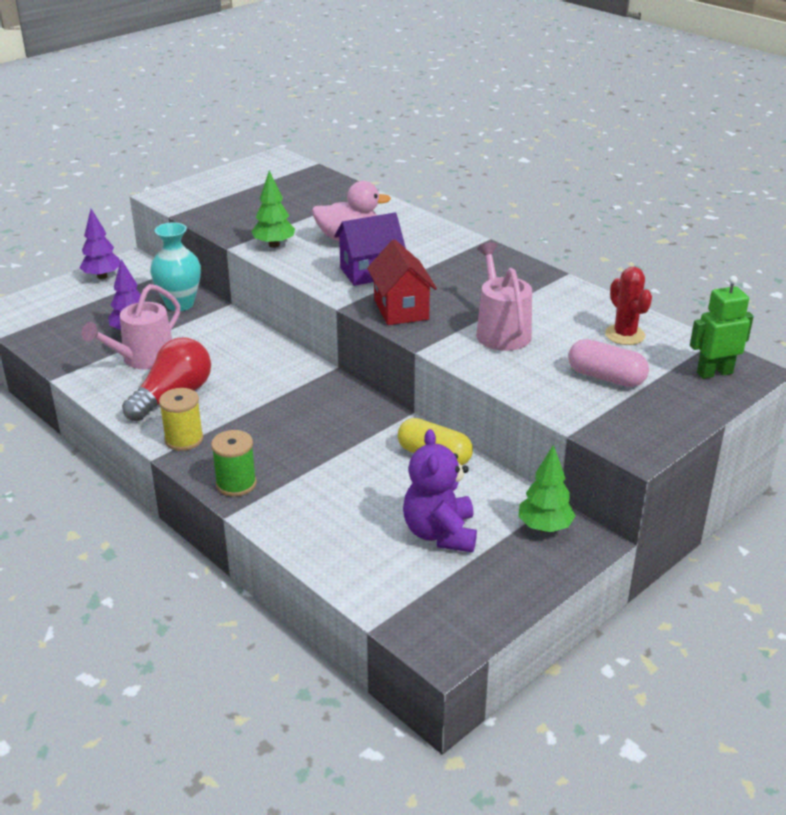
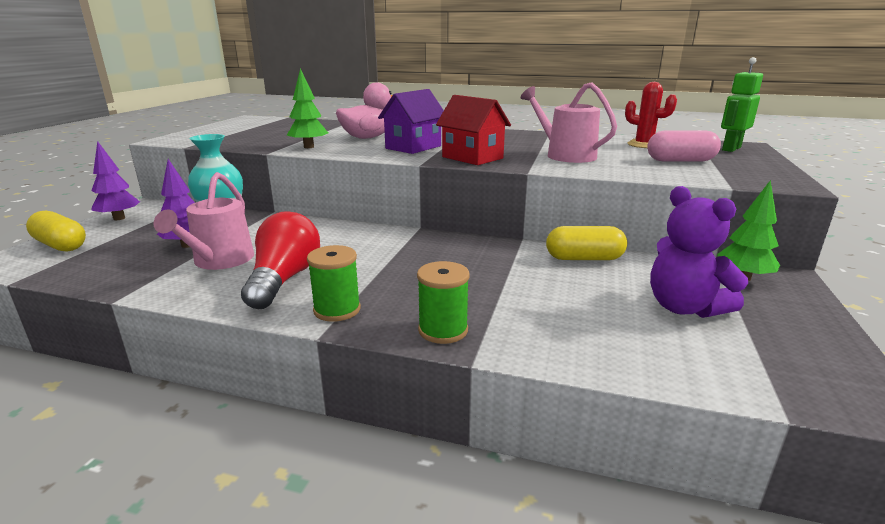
camera: 30 degrees left, 10 degrees down
yellow spool [159,388,203,451] -> green spool [307,245,361,322]
none -> yellow capsule [26,211,86,252]

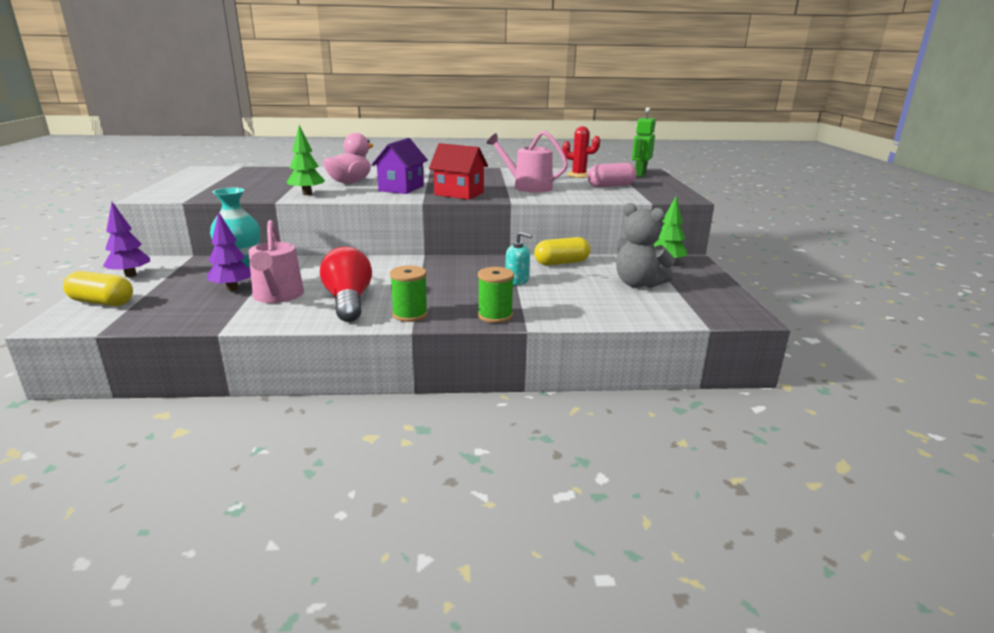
camera: 20 degrees left, 0 degrees up
purple teddy bear [650,186,748,318] -> grey teddy bear [616,203,675,288]
none -> turquoise soap dispenser [505,232,532,285]

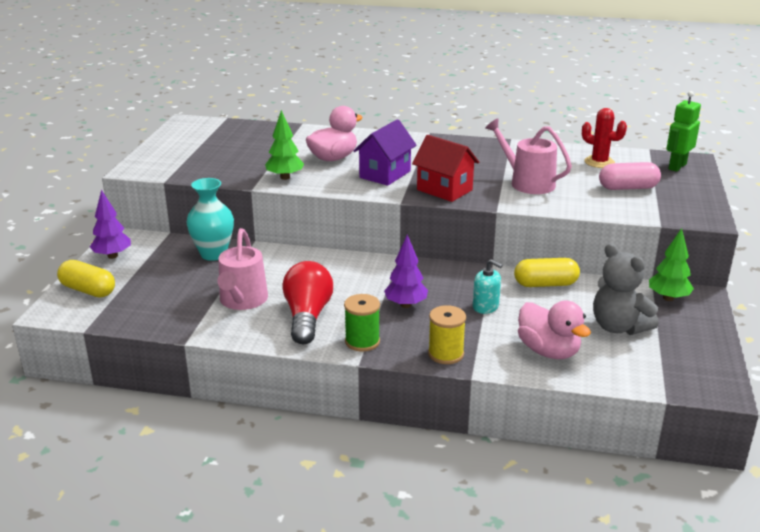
camera: 15 degrees right, 5 degrees up
purple tree [207,211,251,291] -> purple tree moved to [384,235,428,308]
green spool [478,267,514,323] -> yellow spool [428,305,466,364]
none -> pink duck [518,300,591,359]

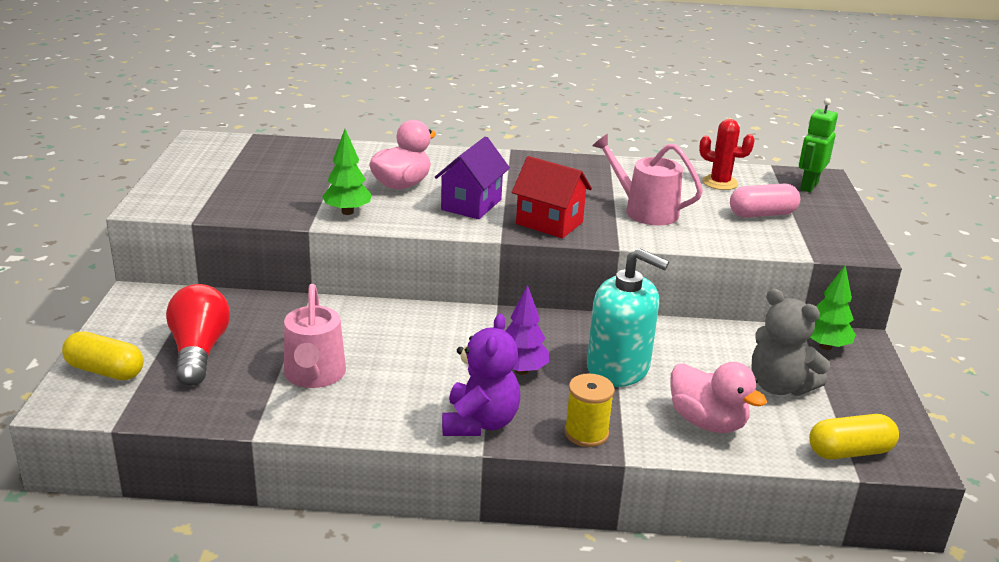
camera: 10 degrees left, 0 degrees up
purple tree [90,190,131,259] -> none
turquoise vase [186,178,234,261] -> none
red light bulb [282,261,333,344] -> red light bulb moved to [166,284,230,386]
green spool [344,294,380,352] -> purple teddy bear [442,314,520,436]
turquoise soap dispenser [473,259,503,314] -> turquoise soap dispenser [587,248,669,387], size x2.03
yellow capsule [514,258,580,287] -> yellow capsule moved to [809,414,899,460]

